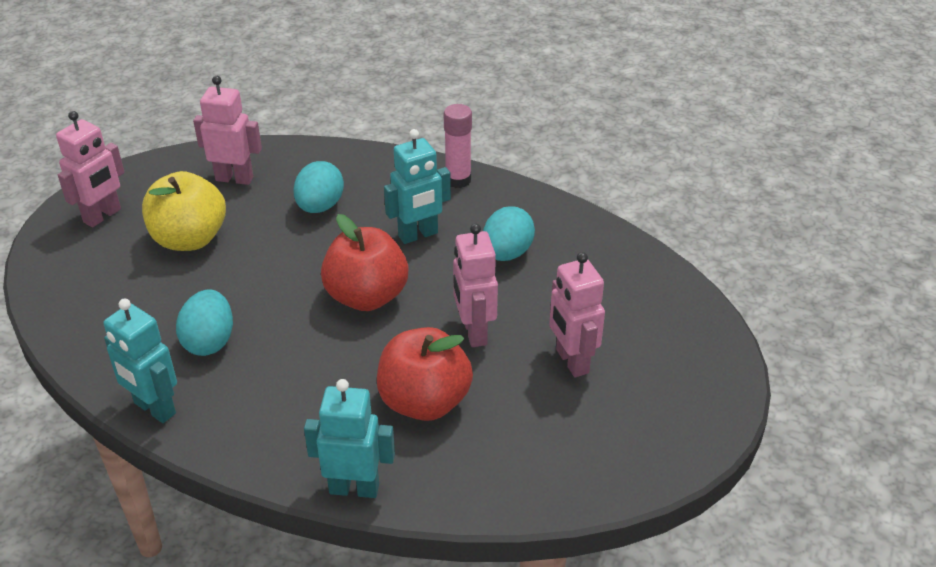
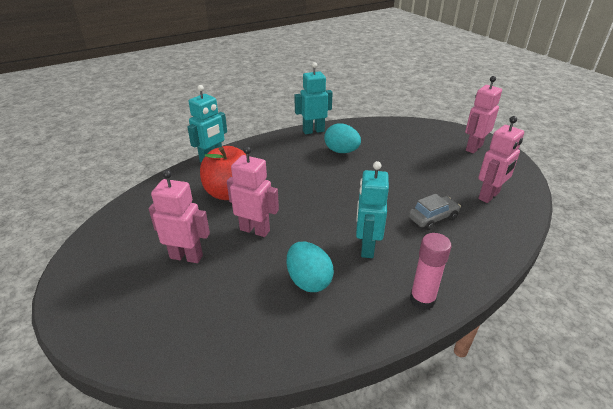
camera: 125 degrees right, 5 degrees down
pink robot [56,111,124,227] -> pink robot turned 60 degrees clockwise [465,76,502,153]
yellow apple [142,171,226,251] -> none
turquoise egg [294,161,344,213] -> grey car [409,194,461,230]
red apple [321,214,408,311] -> none

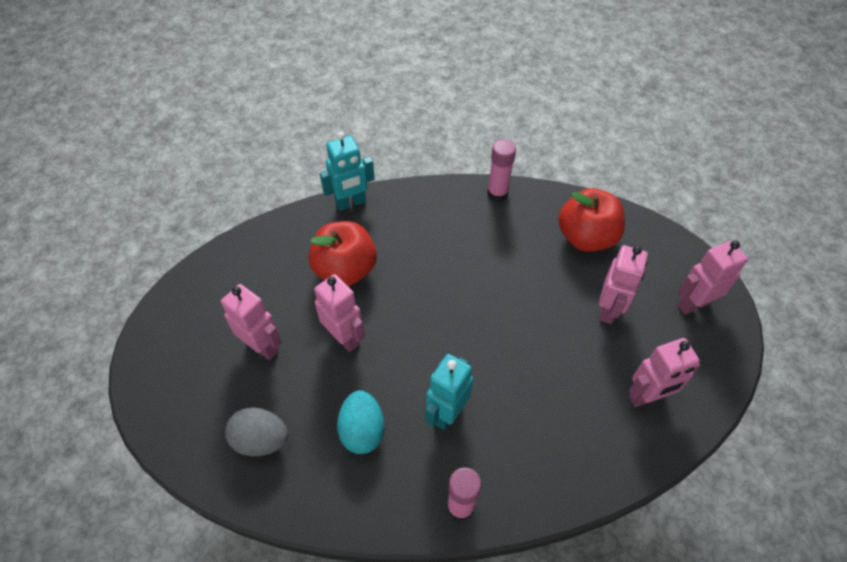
camera: 25 degrees right, 20 degrees up
turquoise robot [294,62,333,134] -> pink glue stick [487,139,516,202]
turquoise egg [324,123,361,153] -> none
grey car [409,194,461,230] -> none
none -> grey egg [225,407,288,456]
none -> red apple [558,188,625,252]
none -> pink robot [599,245,648,324]

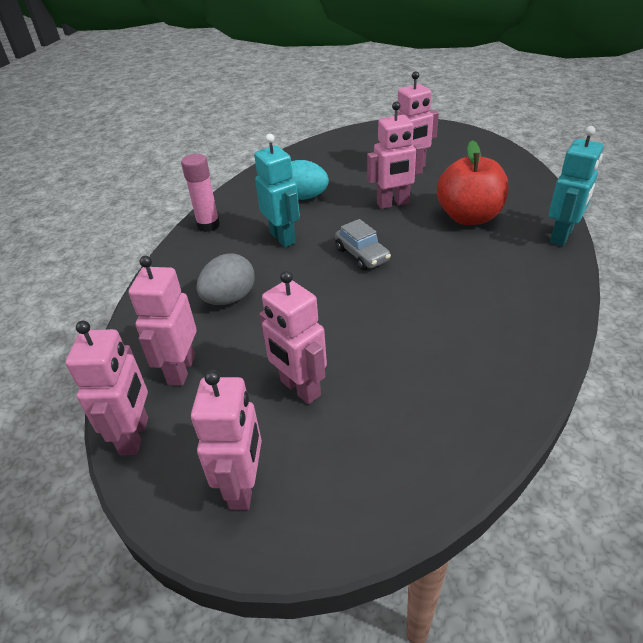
camera: 120 degrees right, 15 degrees down
grey egg [225,407,288,456] -> grey egg moved to [196,253,255,305]
turquoise robot [320,132,375,211] -> turquoise robot turned 150 degrees counterclockwise [549,126,604,246]
pink glue stick [487,139,516,202] -> none
red apple [558,188,625,252] -> none
none -> pink robot [65,321,148,455]
none -> grey car [335,219,391,270]

